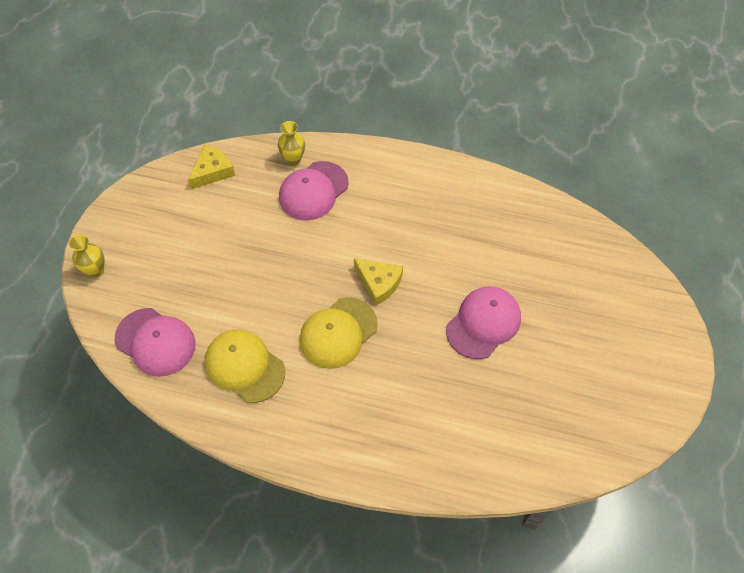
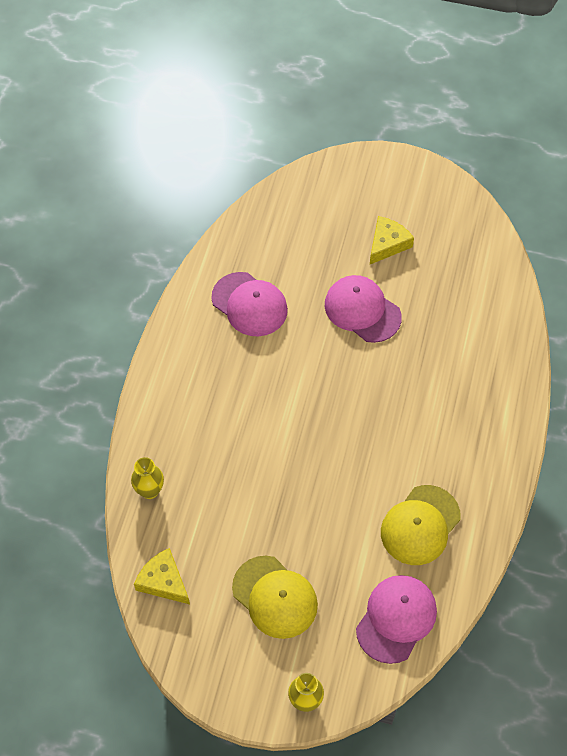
camera: 90 degrees left, 0 degrees up
pink cap [279,161,349,220] -> pink cap moved to [211,272,288,337]
yellow cap [300,297,378,369] -> yellow cap moved to [232,556,318,639]
yellow cheese [354,258,403,306] -> yellow cheese moved to [370,216,414,264]

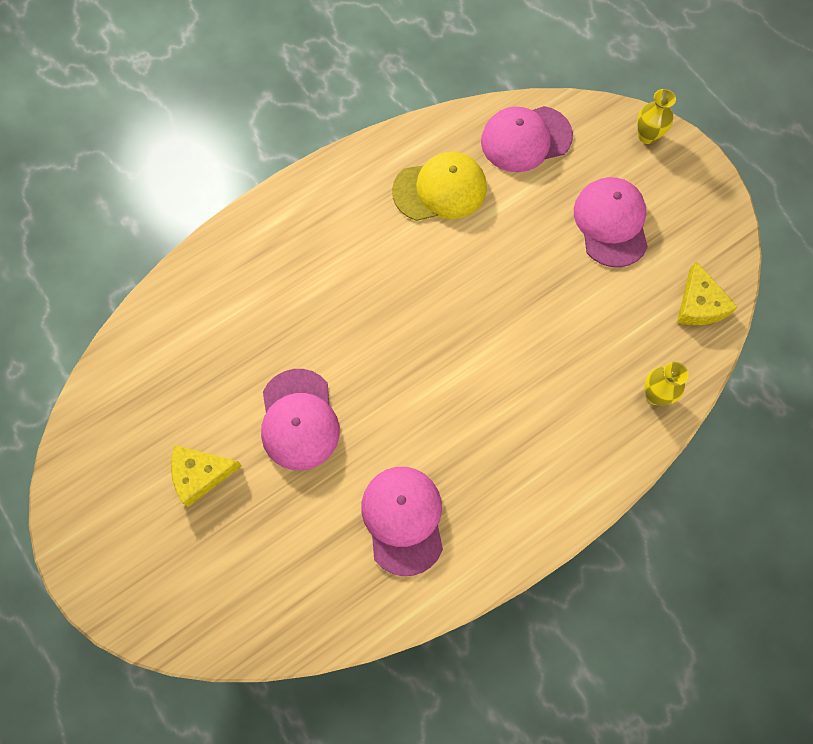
camera: 140 degrees left, 10 degrees up
yellow cap [232,556,318,639] -> pink cap [574,177,648,267]

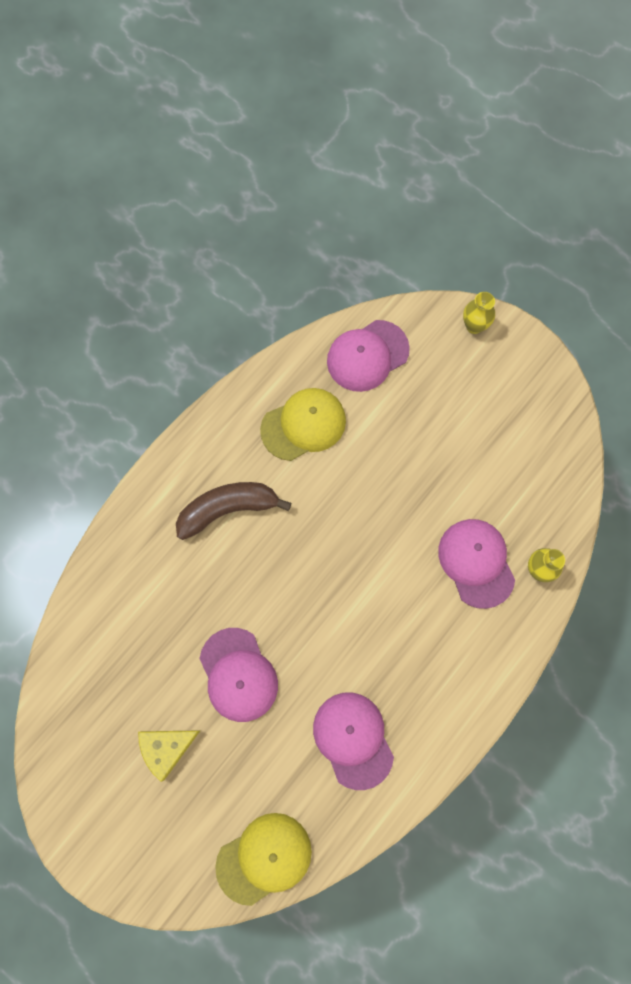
camera: 15 degrees left, 5 degrees up
pink cap [574,177,648,267] -> pink cap moved to [438,519,515,609]
yellow cheese [677,261,738,325] -> none
none -> brown banana [176,482,291,540]
none -> yellow cap [215,813,312,906]

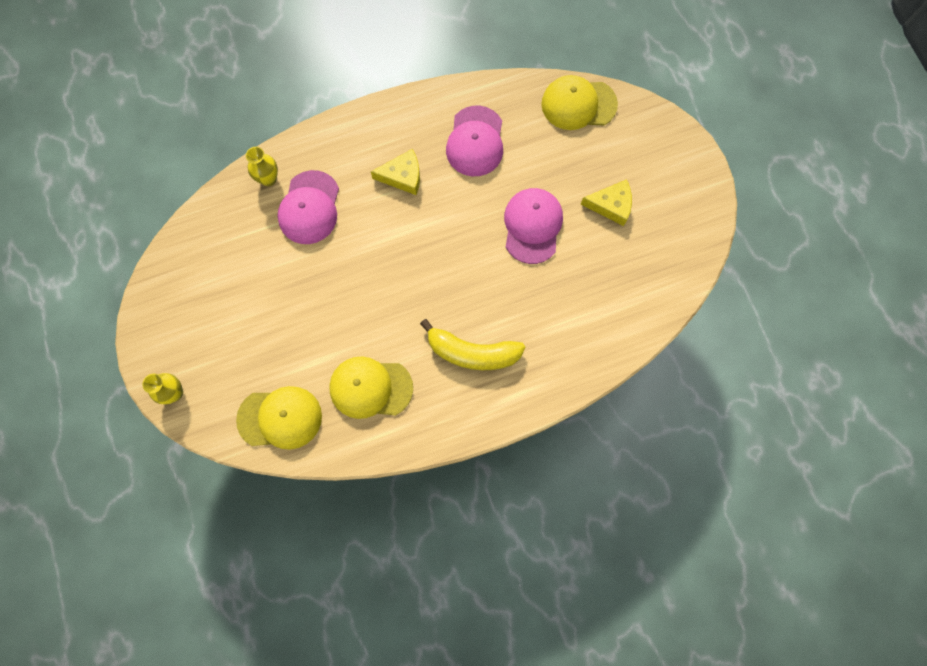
camera: 150 degrees left, 0 degrees up
brown banana [176,482,291,540] -> yellow banana [420,319,525,370]
pink cap [327,320,410,392] -> yellow cap [236,386,322,450]
none -> yellow cheese [371,149,420,195]

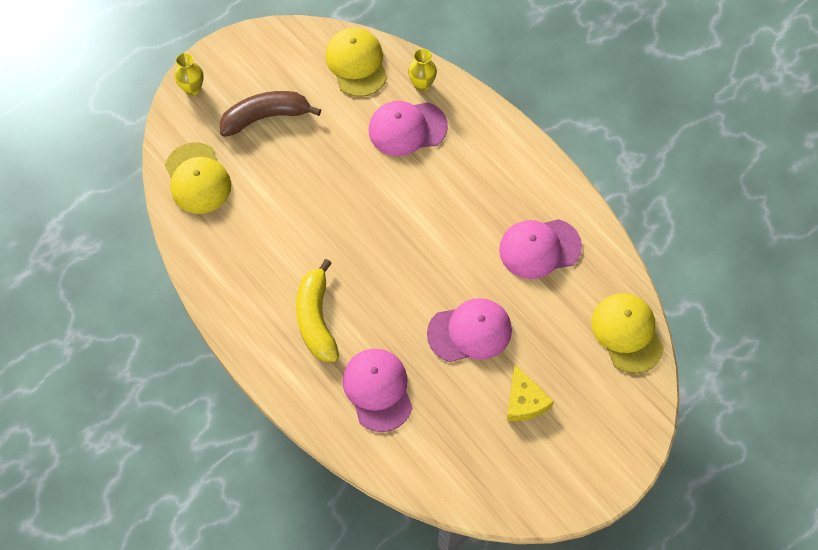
camera: 70 degrees right, 10 degrees down
yellow cap [329,356,413,419] -> yellow cap moved to [325,28,387,97]
yellow cheese [371,149,420,195] -> none
none -> brown banana [220,91,321,137]
none -> pink cap [343,349,413,432]

